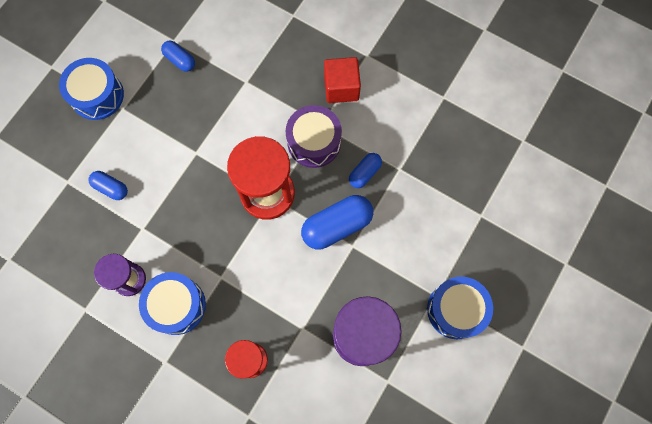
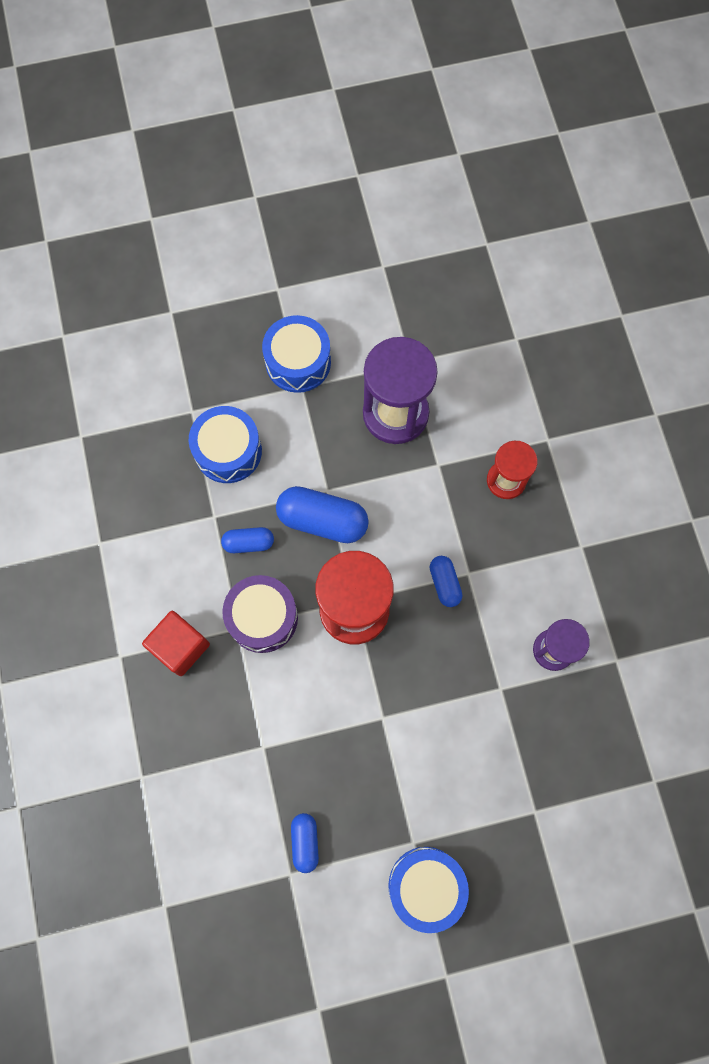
camera: 135 degrees left, 0 degrees up
blue capsule [88,171,128,200] -> blue capsule moved to [430,556,463,607]
blue drum [139,272,206,335] -> blue drum moved to [189,406,262,483]

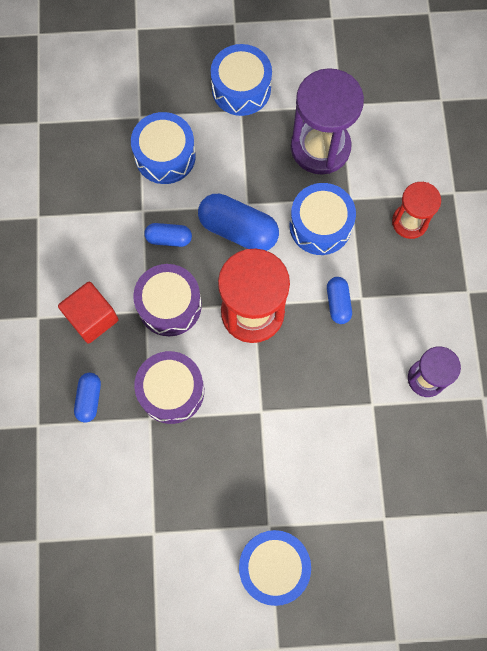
camera: 10 degrees right, 0 degrees up
blue capsule [291,813,319,873] -> blue capsule moved to [74,373,101,422]
none -> purple drum [134,351,204,424]
none -> blue drum [289,183,356,255]

